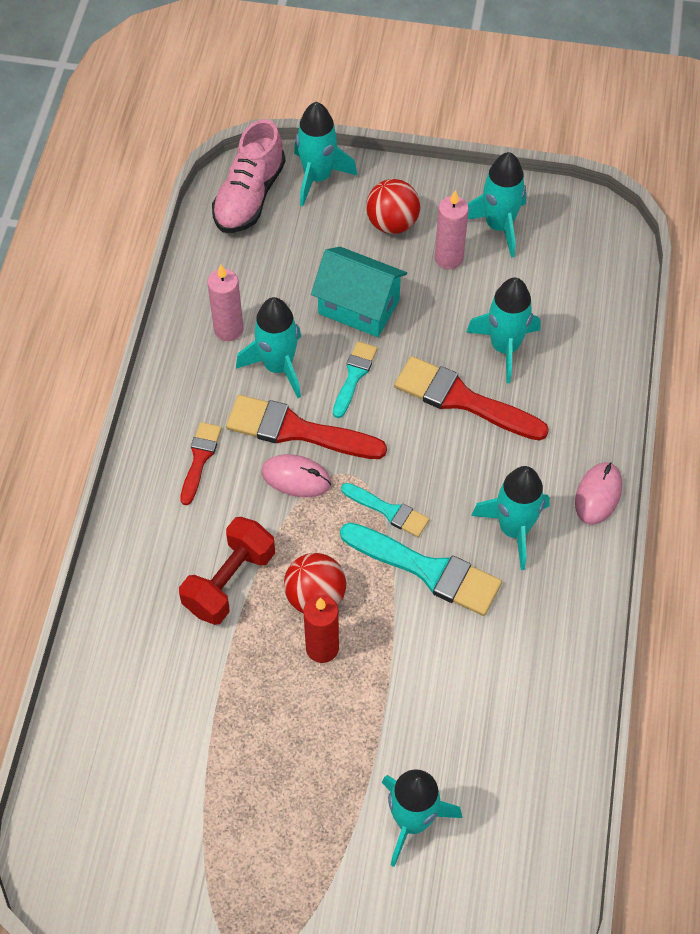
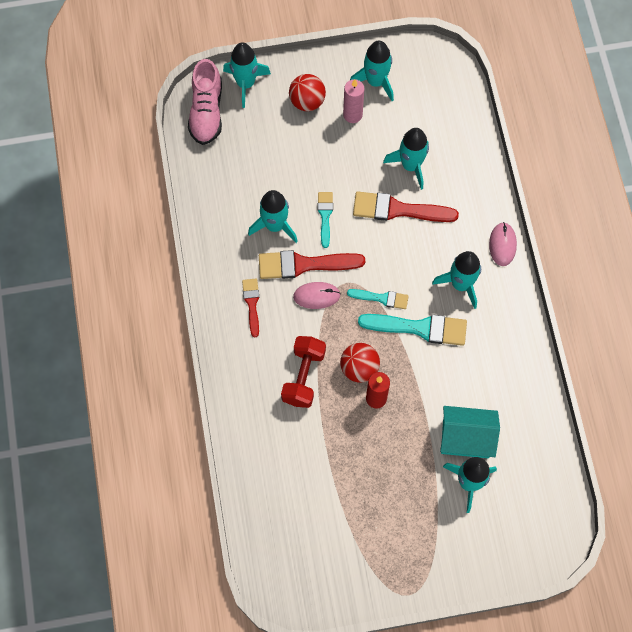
camera: 20 degrees left, 10 degrees up
pink candle [207,264,243,341] -> none
turquoise house [311,247,407,337] -> turquoise house moved to [440,406,500,458]

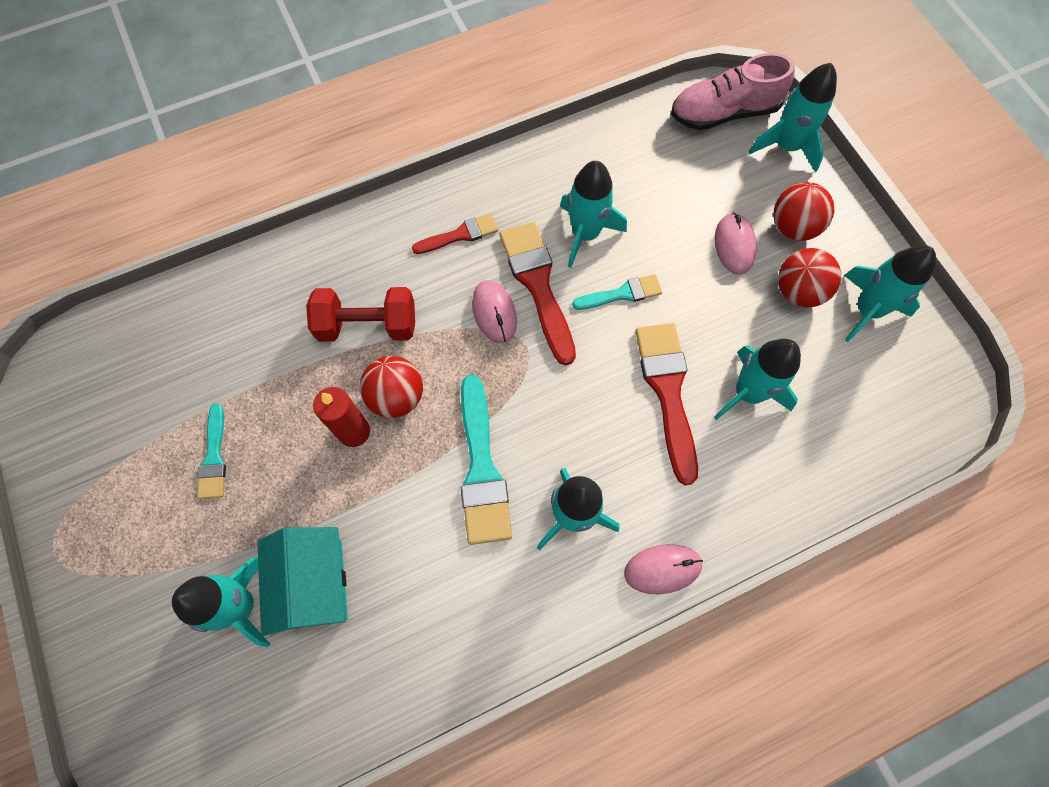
camera: 75 degrees right, 0 degrees up
pink candle [343,79,364,123] -> red ball [778,248,841,308]
turquoise brush [347,289,409,309] -> turquoise brush moved to [197,403,226,499]
none -> pink mouse [715,212,757,275]

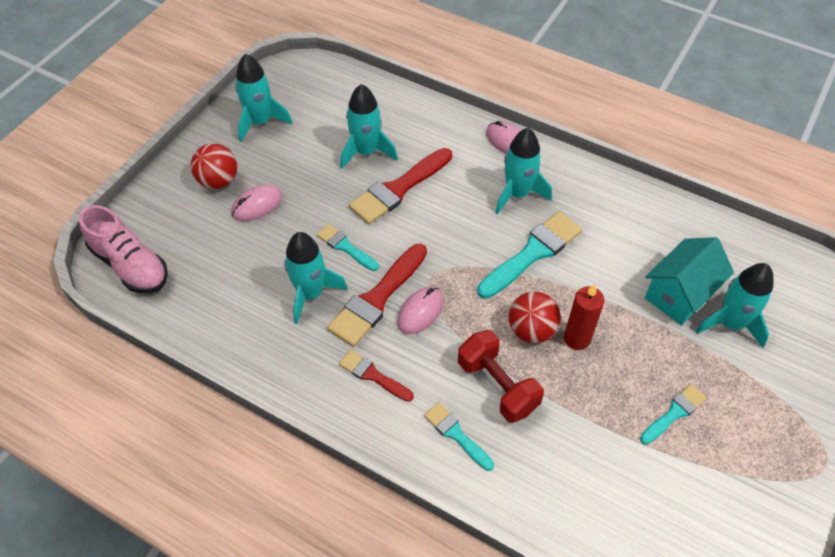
camera: 125 degrees left, 15 degrees down
turquoise rocket [749,63,837,173] -> none
red ball [778,248,841,308] -> none
none -> turquoise brush [424,402,494,471]

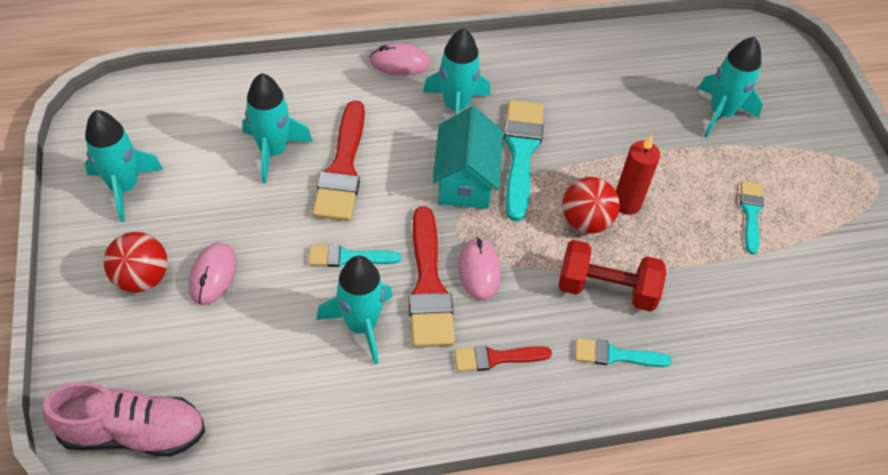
camera: 45 degrees left, 0 degrees up
turquoise house [645,237,734,325] -> turquoise house moved to [432,106,503,209]

